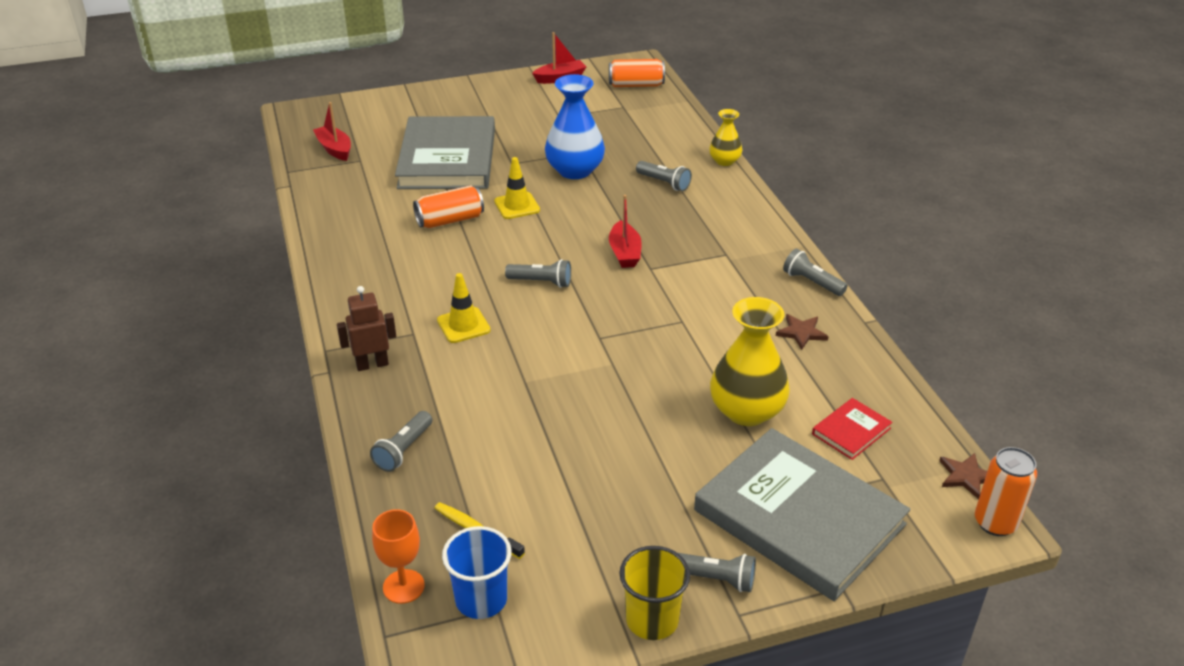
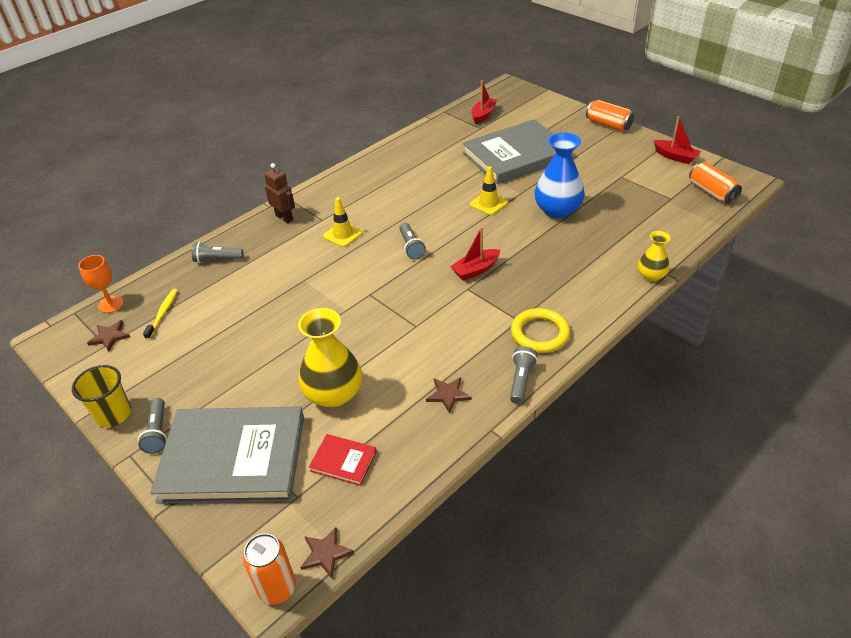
camera: 65 degrees right, 5 degrees up
orange can [413,185,484,228] -> orange can moved to [586,100,634,131]
blue cup [442,526,512,619] -> brown star [87,320,130,351]
grey flashlight [636,161,692,191] -> none
grey book [694,428,911,601] -> grey book turned 75 degrees clockwise [150,406,304,504]
none -> yellow ring [511,308,570,353]

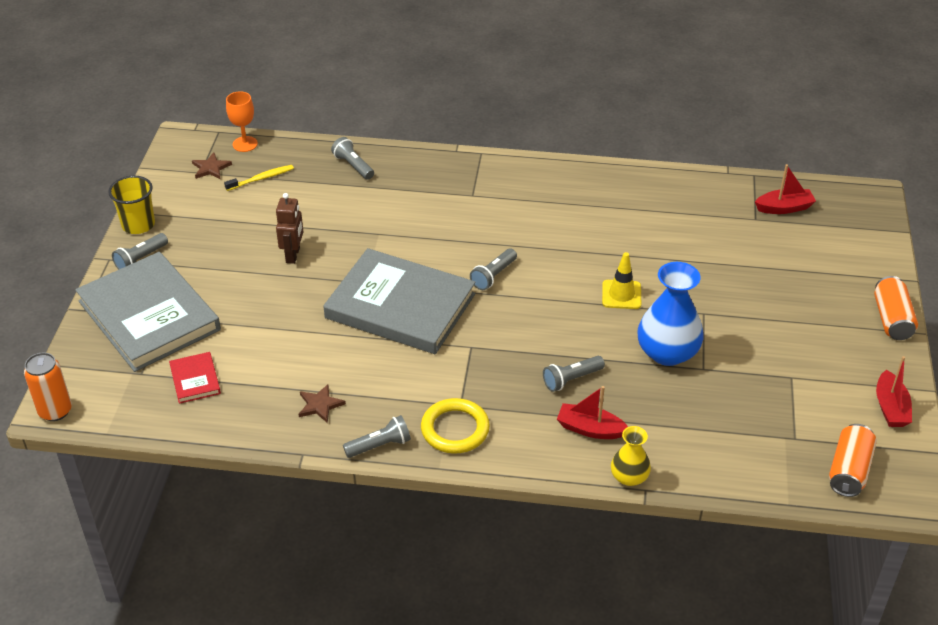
camera: 50 degrees right, 0 degrees up
brown robot [264,163,295,223] -> brown robot moved to [276,193,304,264]
yellow vase [298,308,362,407] -> none
brown star [300,527,354,578] -> none
yellow traffic cone [323,197,363,247] -> none
red boat [450,227,500,281] -> red boat moved to [557,386,628,439]
grey book [463,119,572,184] -> grey book moved to [324,248,476,354]
none -> grey flashlight [543,356,605,392]

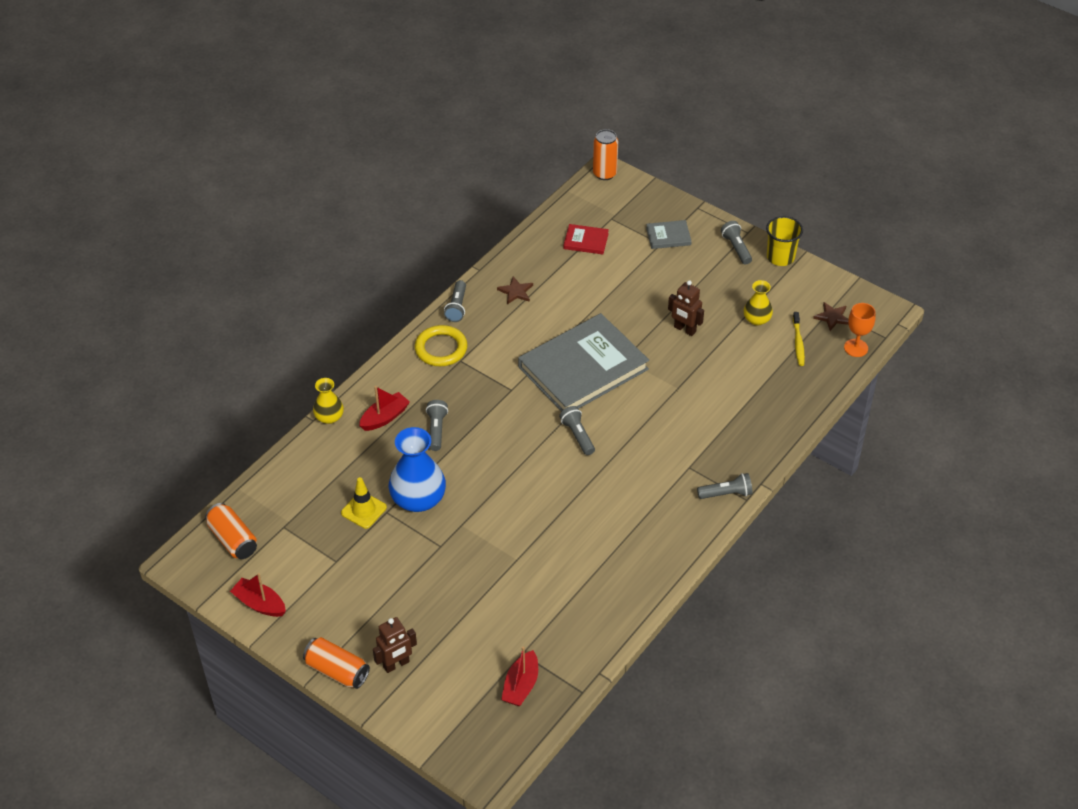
camera: 120 degrees right, 5 degrees up
grey book [75,252,221,372] -> grey book [646,220,692,249], size x0.42
grey flashlight [331,137,374,180] -> grey flashlight moved to [697,473,753,499]
yellow traffic cone [602,252,641,309] -> yellow traffic cone moved to [341,477,387,529]
none -> brown robot [373,617,417,673]
none -> yellow vase [744,280,773,326]

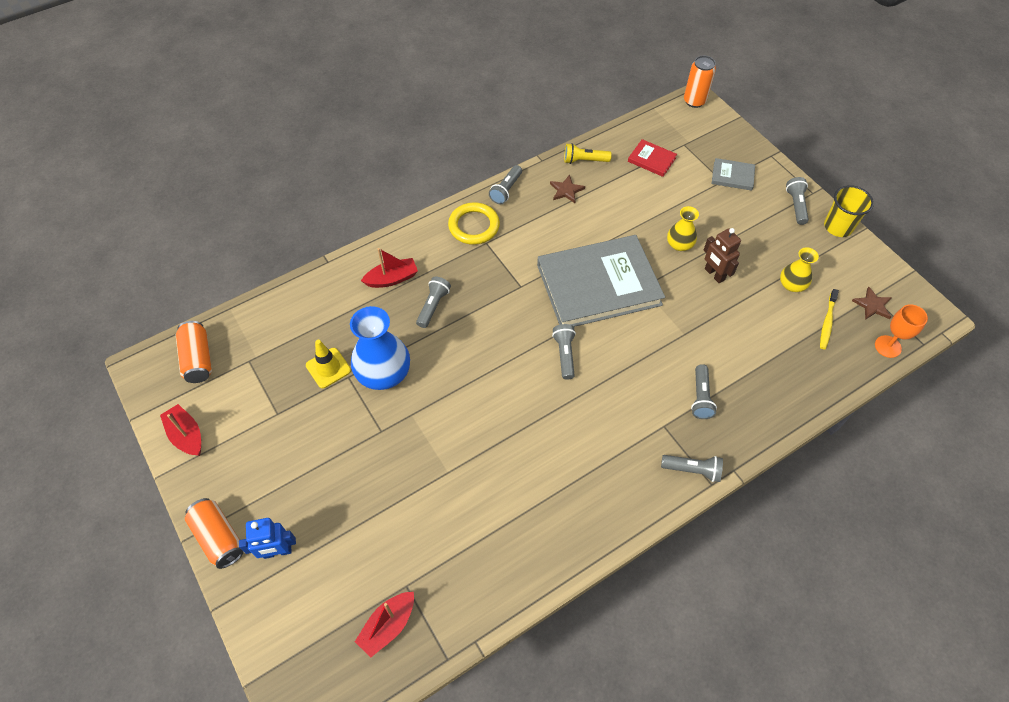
camera: 20 degrees right, 10 degrees up
yellow vase [313,378,344,424] -> yellow vase moved to [667,206,699,251]
brown robot [373,617,417,673] -> blue robot [239,518,296,559]
none -> yellow flashlight [564,143,612,164]
none -> grey flashlight [691,364,717,419]

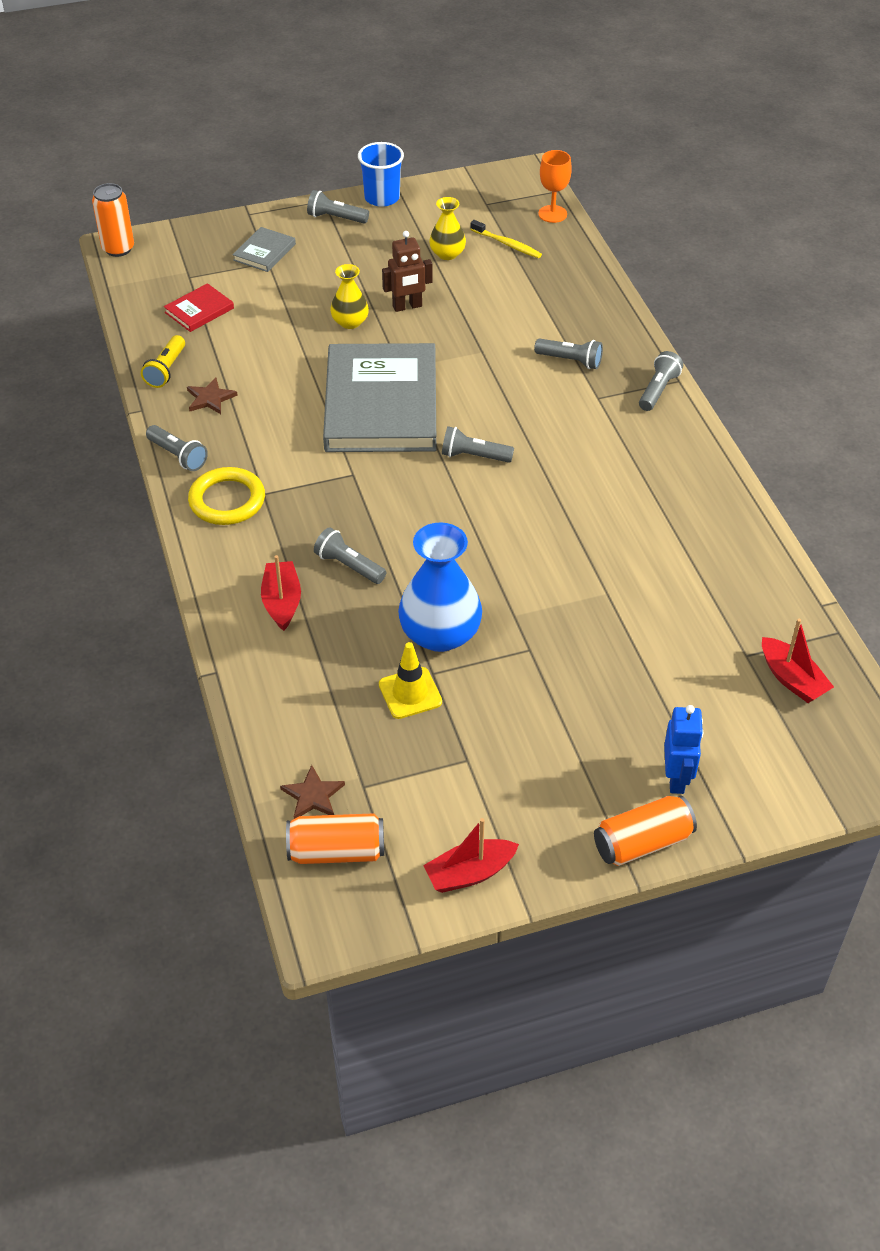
camera: 75 degrees left, 10 degrees down
yellow cup [824,185,874,237] -> blue cup [358,142,404,207]
brown star [852,287,892,320] -> brown star moved to [280,765,345,819]

